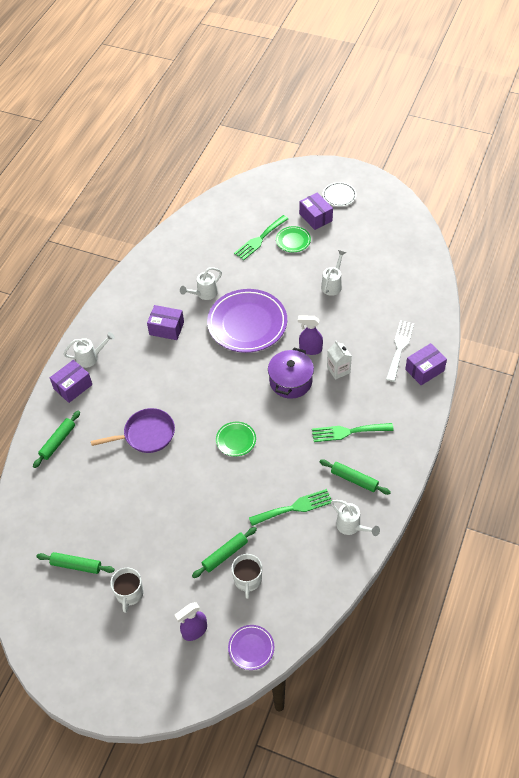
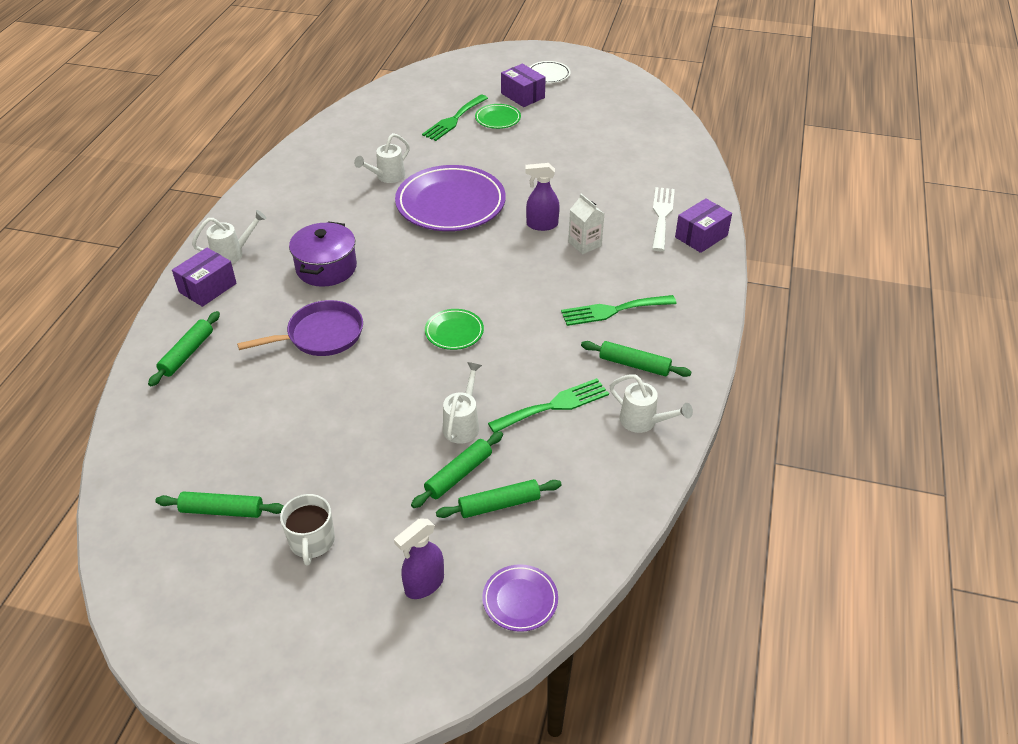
camera: 10 degrees left, 10 degrees down
purple box [147,305,184,340] -> none
white mug [231,554,262,599] -> green rolling pin [436,479,562,518]
purple pot [268,348,314,399] -> purple pot moved to [289,221,357,287]
white watering can [321,250,346,296] -> white watering can moved to [443,362,482,444]

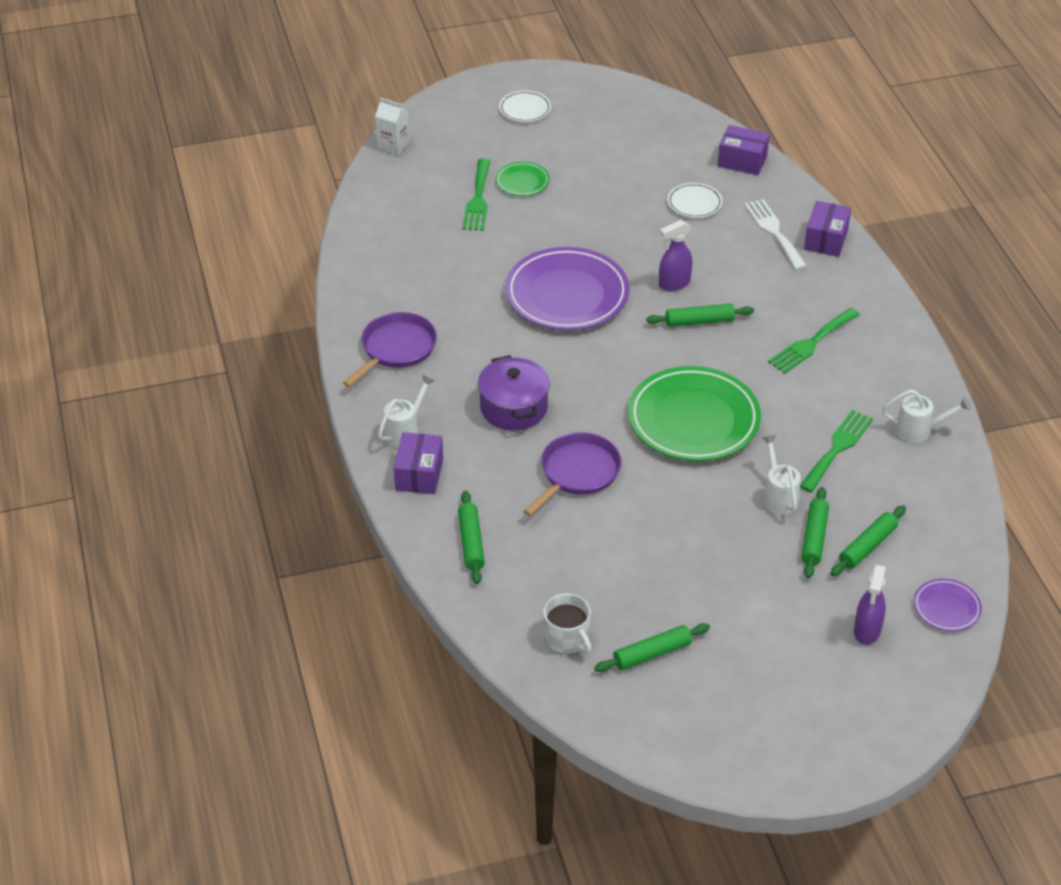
camera: 30 degrees left, 0 degrees up
white mug [280,494,335,566] -> white mug moved to [543,593,592,654]
white watering can [354,133,410,183] -> none
green plate [425,309,484,350] -> green plate [628,366,761,461], size x2.15
purple box [501,64,546,107] -> purple box moved to [718,125,770,175]
white carton [568,194,604,254] -> white carton moved to [375,98,410,155]
green rolling pin [581,341,691,377] -> green rolling pin moved to [646,303,754,327]
none -> purple pan [343,312,437,387]
none -> white plate [667,183,723,218]

